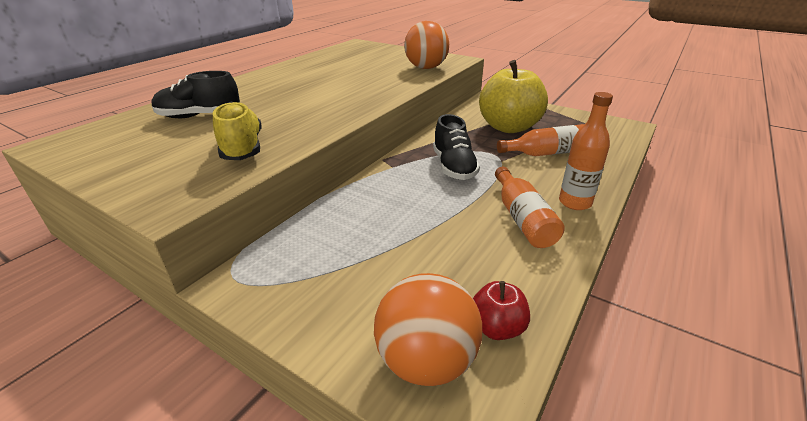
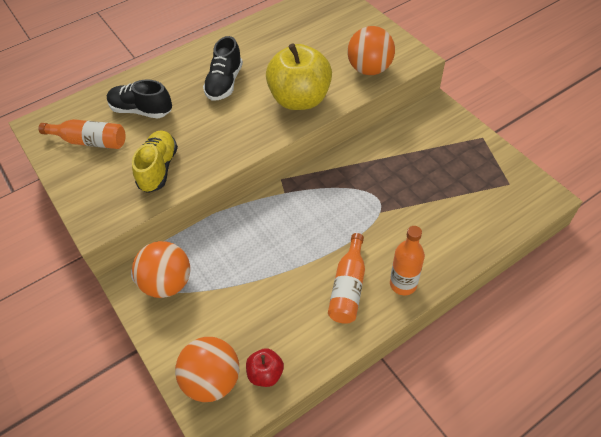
camera: 25 degrees right, 20 degrees up
black shoe [433,114,480,180] -> black shoe moved to [203,36,243,101]
yellow apple [479,60,548,133] -> yellow apple moved to [266,43,332,110]
orange bottle [497,124,585,156] -> orange bottle moved to [38,119,126,149]
none -> orange ball [132,241,190,298]

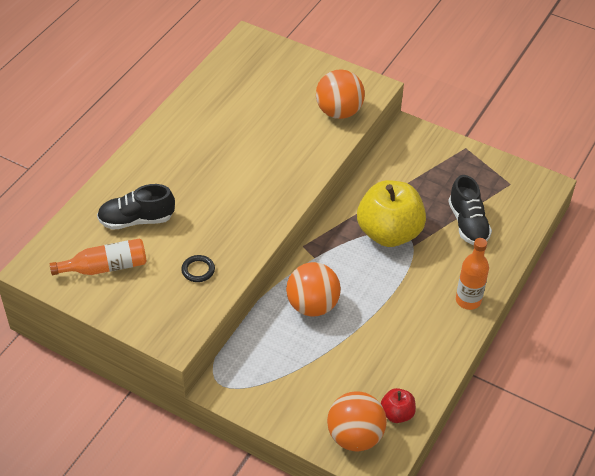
camera: 30 degrees left, 5 degrees down
yellow shoe [132,130,178,193] -> black ring [181,255,215,282]
orange ball [132,241,190,298] -> orange ball moved to [286,262,341,317]
black shoe [203,36,243,101] -> black shoe moved to [448,175,492,245]
yellow apple [266,43,332,110] -> yellow apple moved to [357,180,426,247]
orange bottle [328,233,365,324] -> none

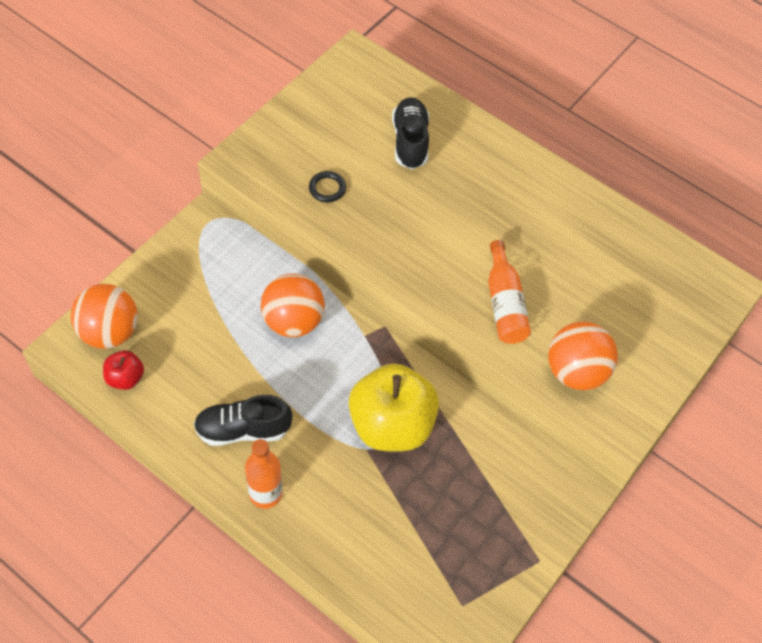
camera: 95 degrees right, 10 degrees up
orange bottle [50,238,147,275] -> orange bottle moved to [488,240,531,344]
black shoe [448,175,492,245] -> black shoe moved to [194,395,293,446]

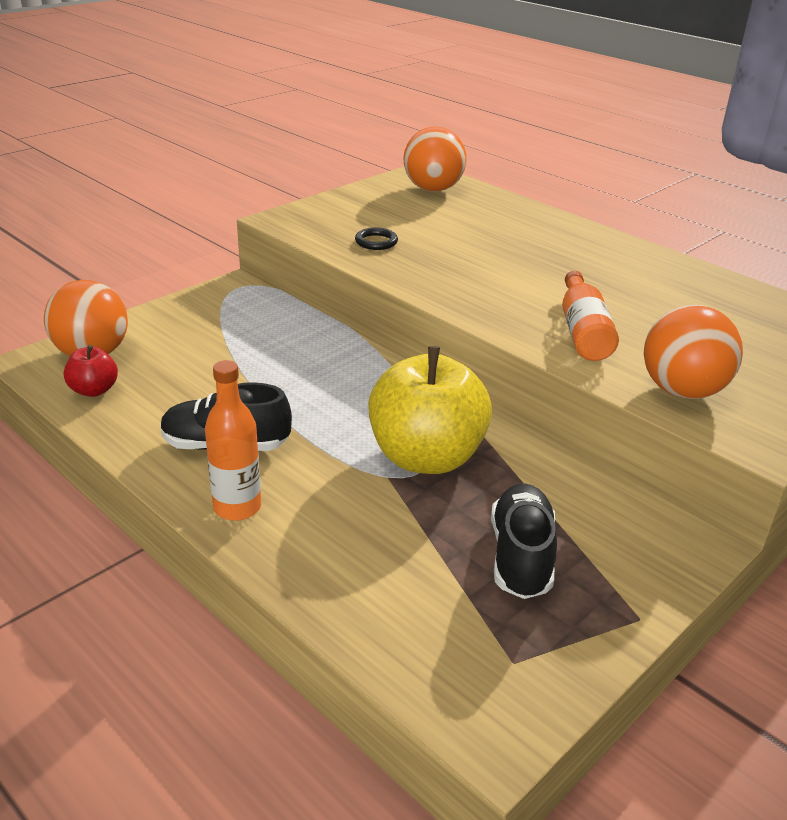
camera: 10 degrees right, 25 degrees down
orange ball [261,274,325,337] -> orange ball moved to [403,126,466,192]
black shoe [392,97,429,169] -> black shoe moved to [491,483,557,599]

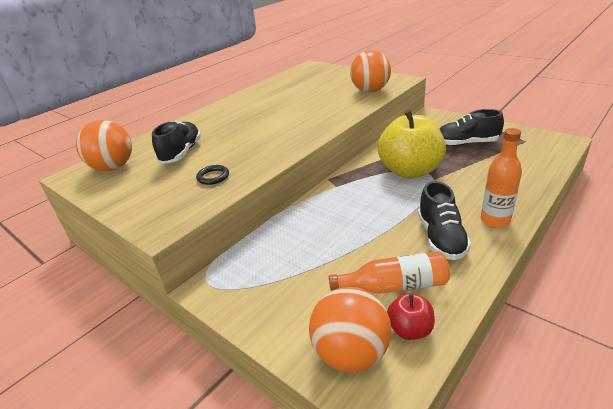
camera: 90 degrees left, 0 degrees up
orange bottle [562,271,619,361] -> orange bottle moved to [329,251,450,294]
none -> black shoe [152,121,201,164]

